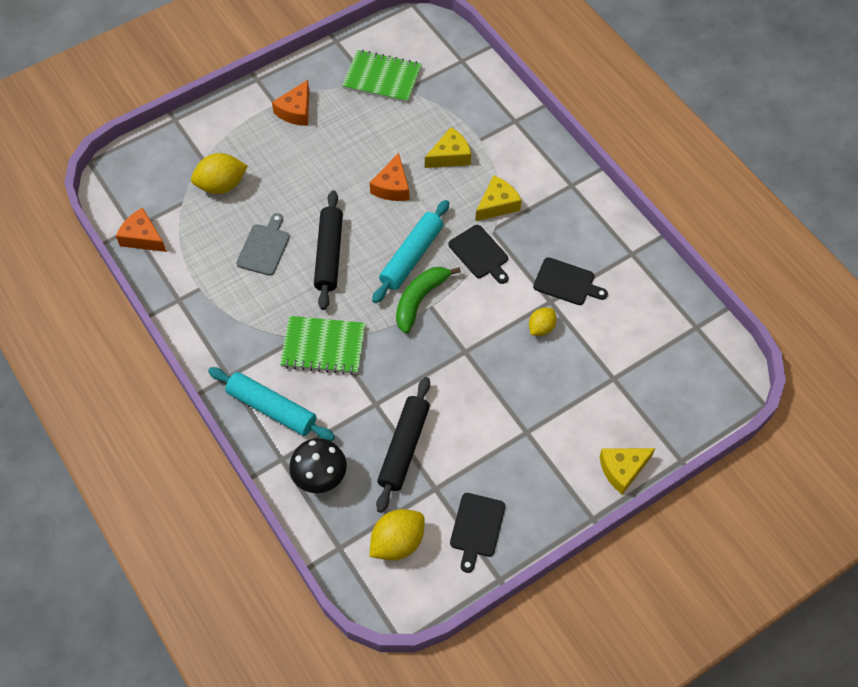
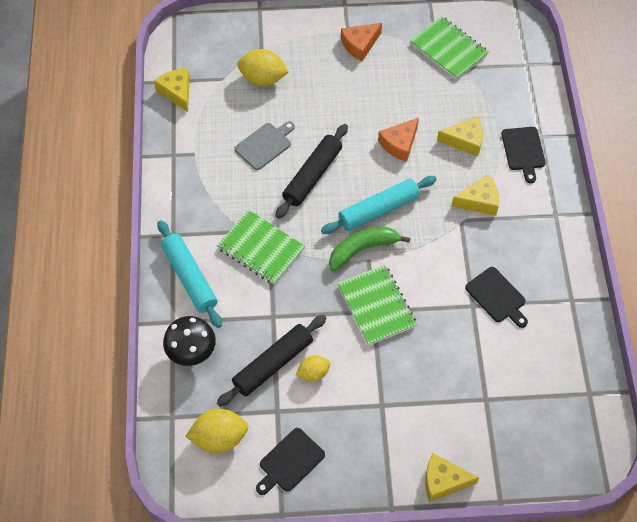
camera: 30 degrees right, 0 degrees up
orange cheese [116,208,167,252] -> yellow cheese [154,68,190,112]
black cutting board [449,225,508,284] -> black cutting board moved to [501,127,546,183]
yellow lemon [529,308,556,336] -> yellow lemon moved to [296,355,331,381]
none -> green notebook [338,265,417,346]

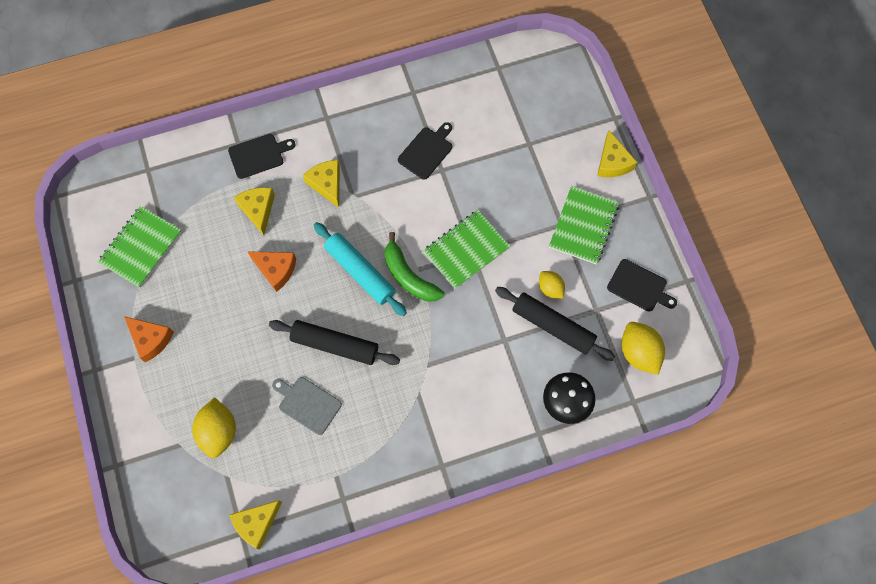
camera: 105 degrees left, 10 degrees up
turquoise rolling pin [157,220,222,328] -> none
green notebook [217,210,305,284] -> green notebook moved to [549,186,619,264]

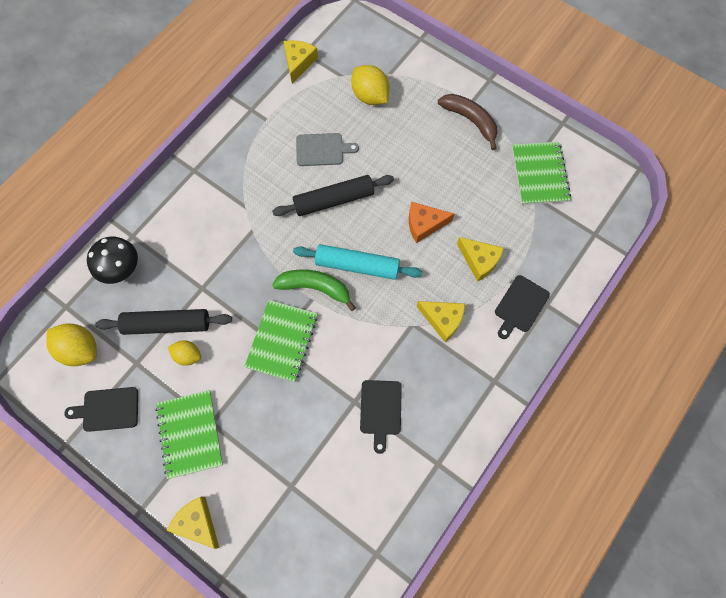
camera: 145 degrees right, 0 degrees up
orange cheese [124,316,174,362] -> brown banana [438,94,498,150]

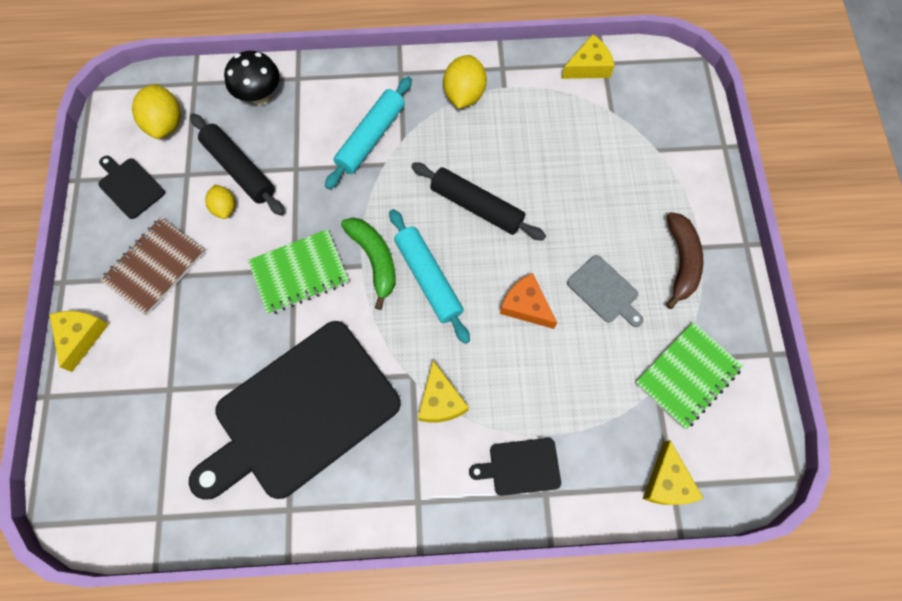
camera: 50 degrees right, 0 degrees up
green notebook [155,390,223,479] -> brown notebook [100,217,205,315]
grey cutting board [296,133,359,166] -> grey cutting board moved to [567,255,644,327]
yellow lemon [351,65,390,105] -> yellow lemon moved to [443,55,487,109]
black cutting board [360,380,402,454] -> black cutting board [189,321,401,500], size x2.42
yellow cheese [457,237,504,282] -> yellow cheese moved to [643,440,703,505]
none -> turquoise rolling pin [325,76,412,189]

